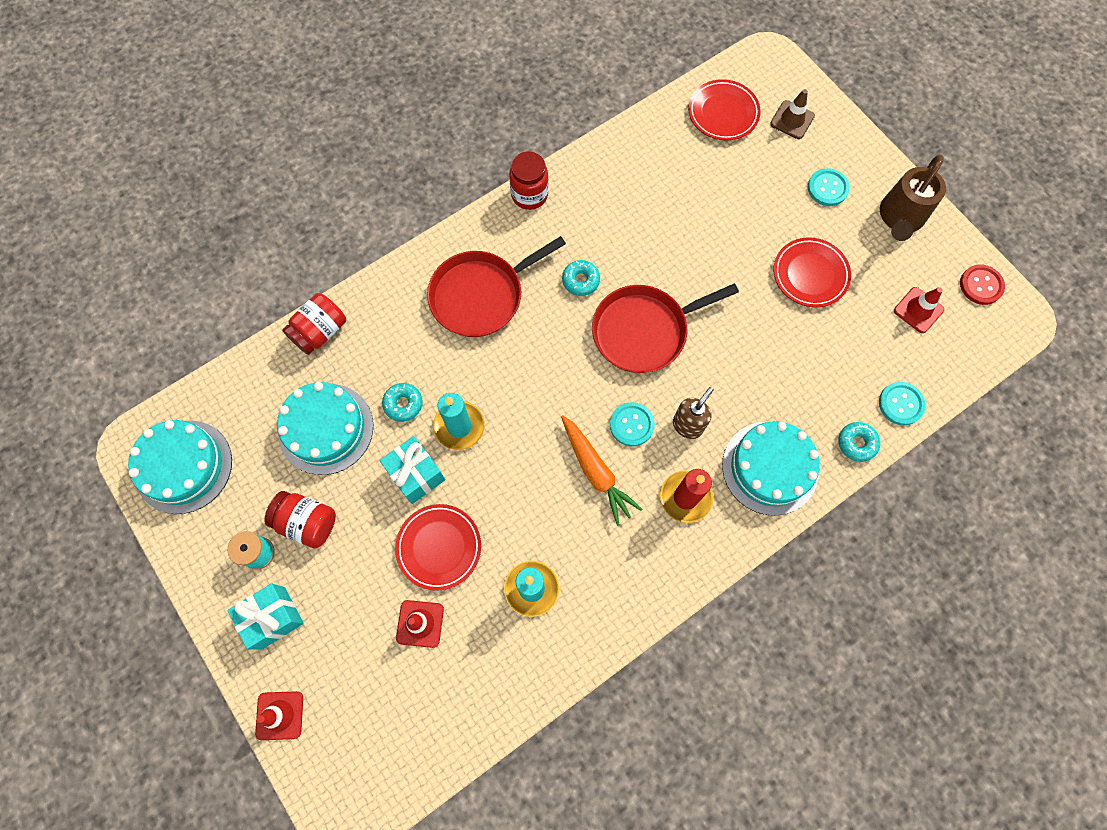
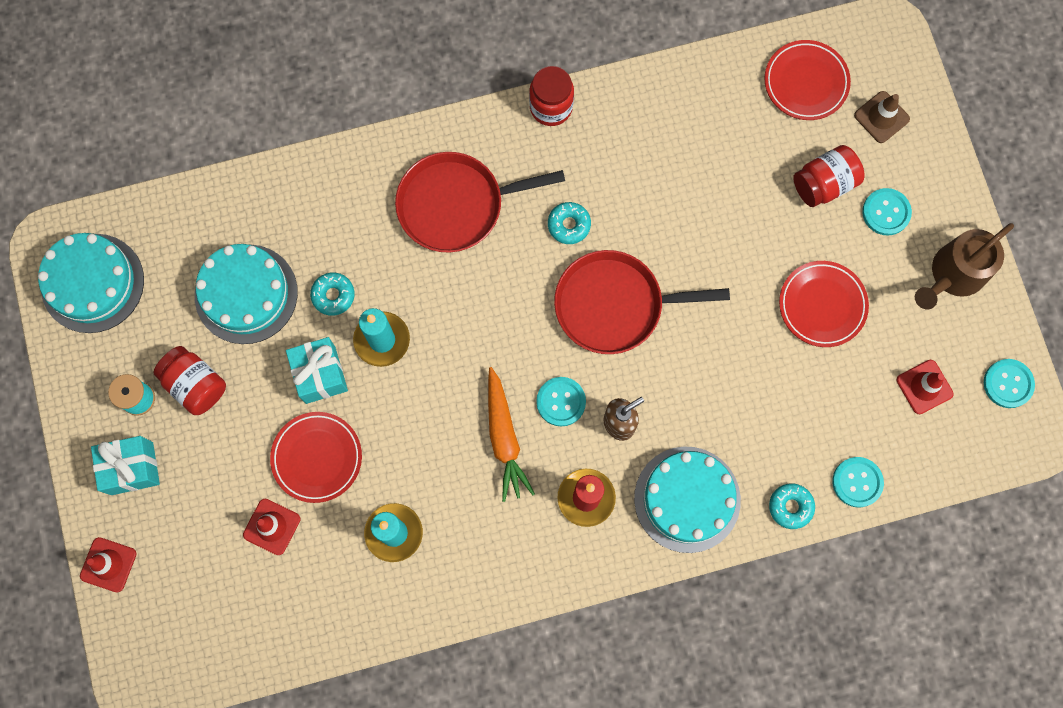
camera: 20 degrees right, 5 degrees up
red jar [282,293,346,355] -> red jar moved to [793,145,865,207]
red button [960,265,1005,305] -> turquoise button [984,359,1035,408]

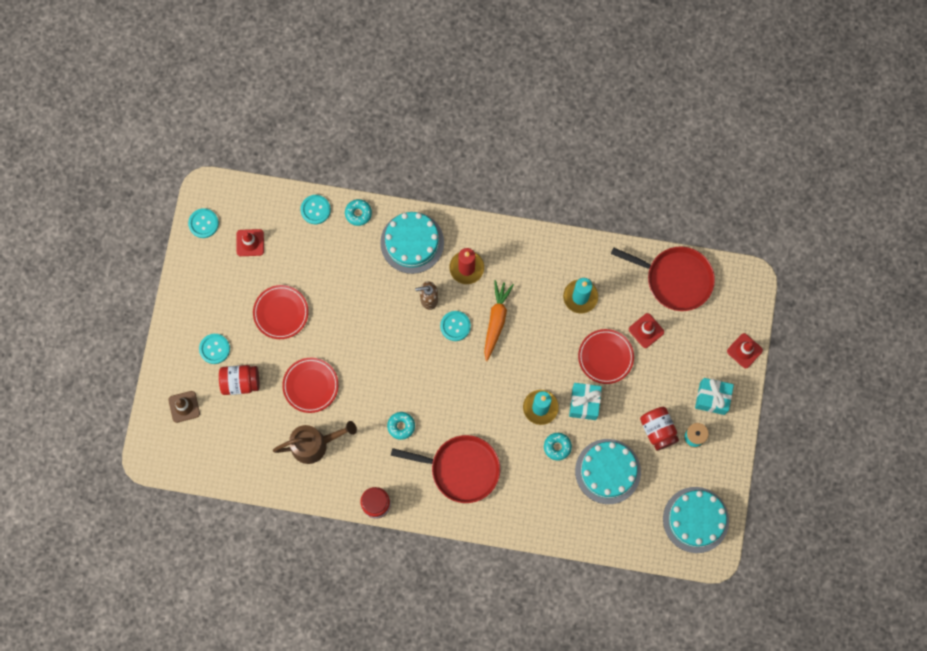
camera: 155 degrees left, 0 degrees up
red pan [554,250,730,354] -> red pan moved to [611,246,715,311]
red plate [764,40,851,120] -> red plate moved to [282,358,339,413]
brown watering can [915,223,1014,309] -> brown watering can moved to [273,421,357,464]

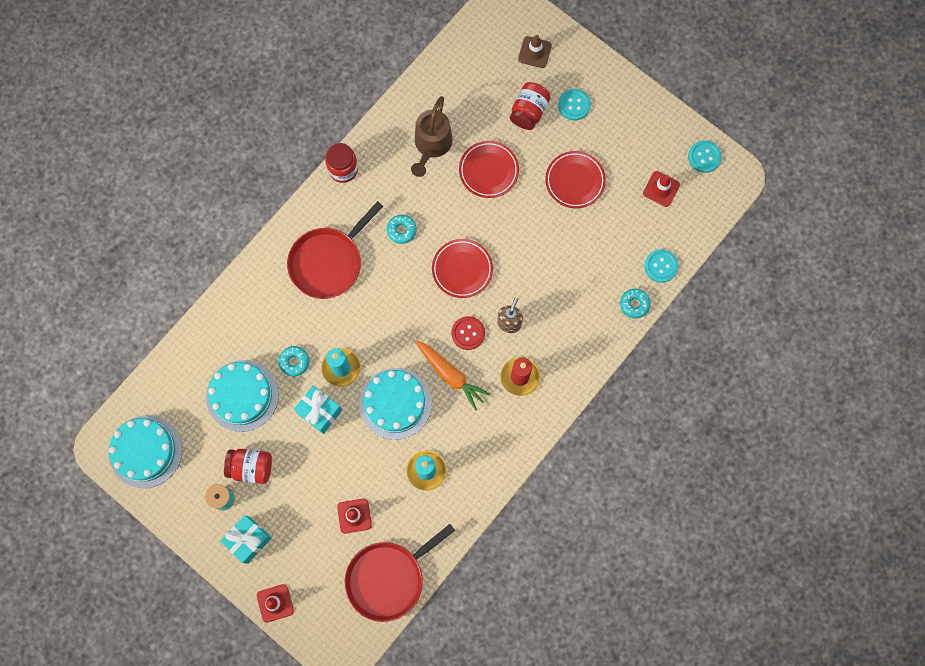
camera: 120 degrees right, 0 degrees up
turquoise cake [380,212,444,274] -> turquoise cake moved to [359,368,432,440]
turquoise button [440,311,471,341] -> red button [451,316,485,350]
red plate [578,329,634,384] -> red plate moved to [432,239,493,298]

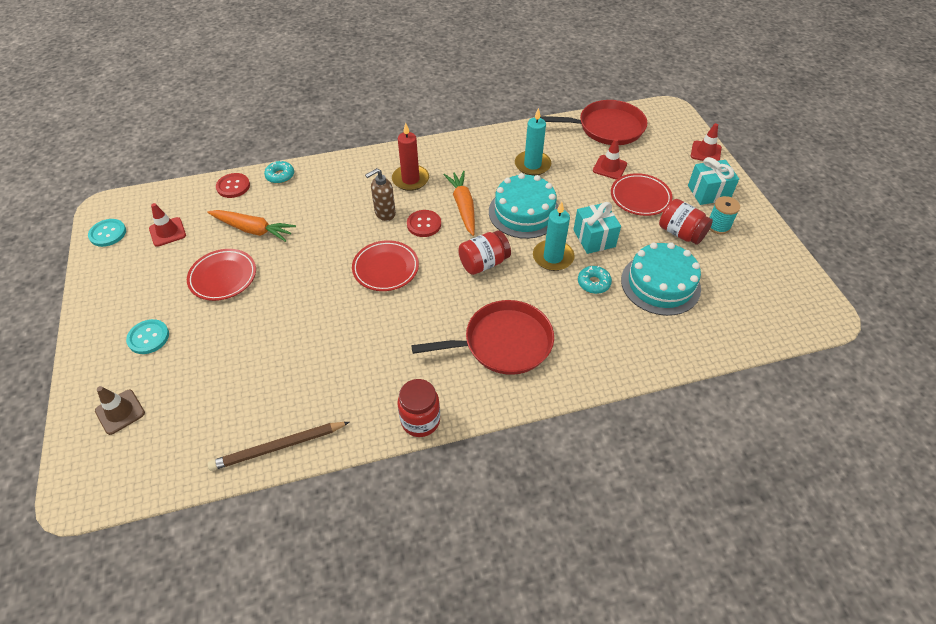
camera: 145 degrees left, 25 degrees down
turquoise cake [109,415,182,488] -> none
turquoise donut [387,215,417,244] -> none
brown watering can [411,96,453,177] -> none
red plate [459,141,519,198] -> red plate moved to [611,173,672,216]
red jar [510,82,551,130] -> red jar moved to [458,230,511,275]
turquoise button [644,249,678,283] -> red button [216,173,250,198]
none -> orange carrot [207,210,296,242]
none -> brown pencil [208,422,350,471]

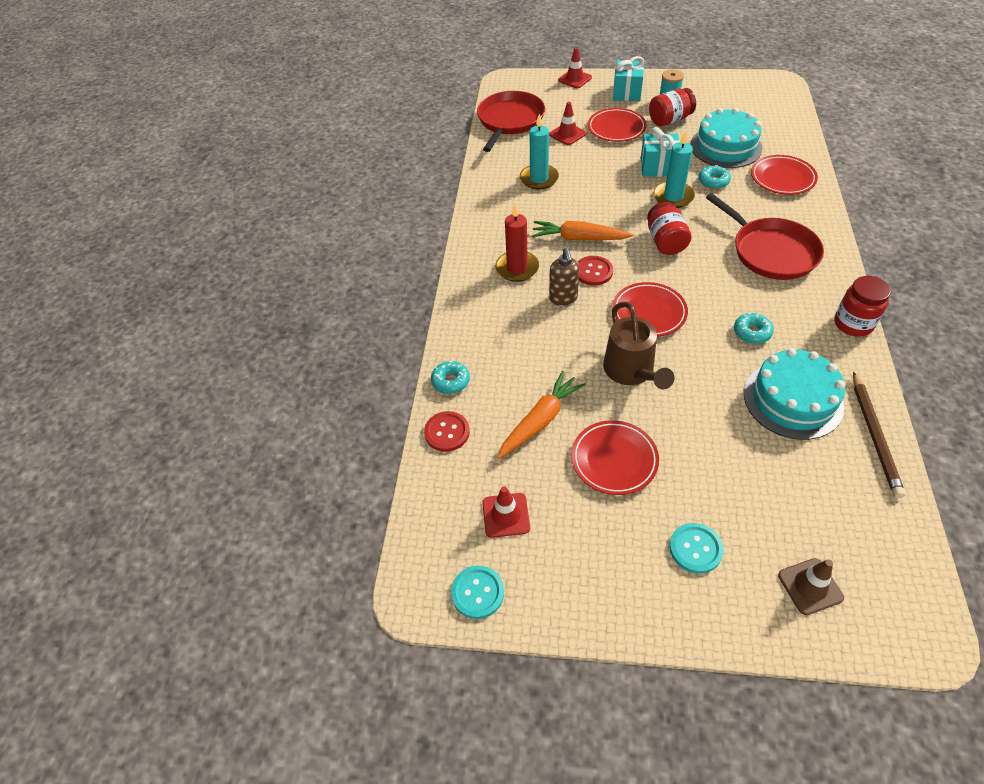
camera: 65 degrees left, 0 degrees up
red pan [411,300,554,375] -> red pan turned 135 degrees clockwise [706,193,824,280]
turquoise cake [489,173,558,239] -> turquoise cake moved to [744,348,845,440]
none -> brown watering can [603,302,675,389]
none -> turquoise donut [734,313,774,344]
none -> red plate [751,155,818,195]

